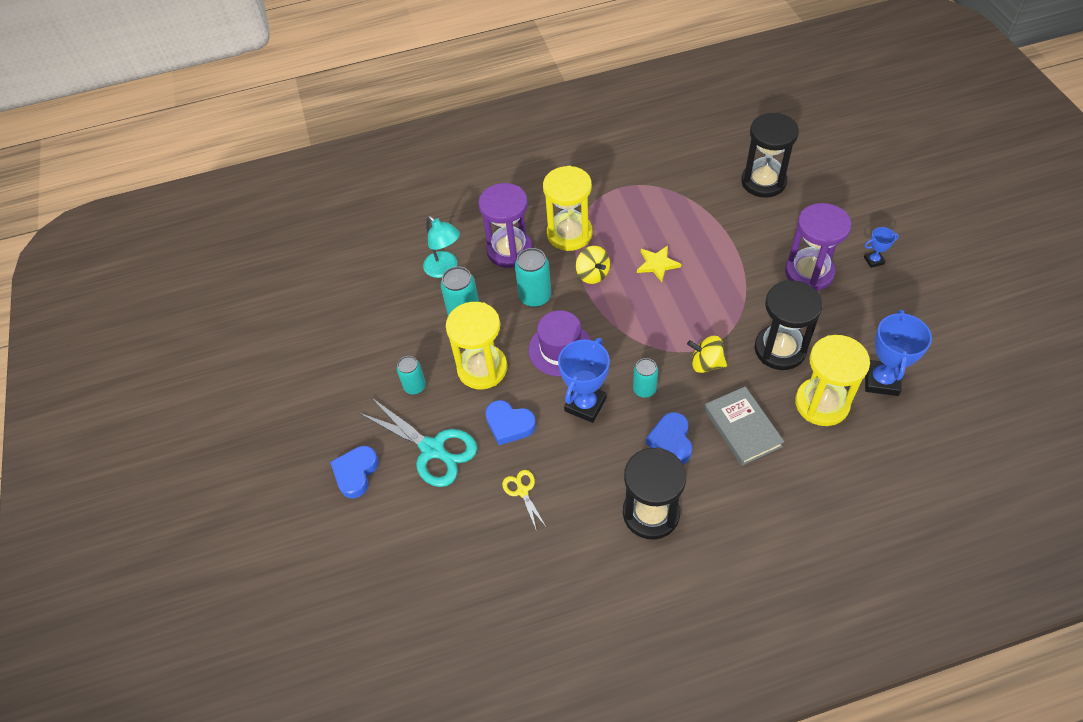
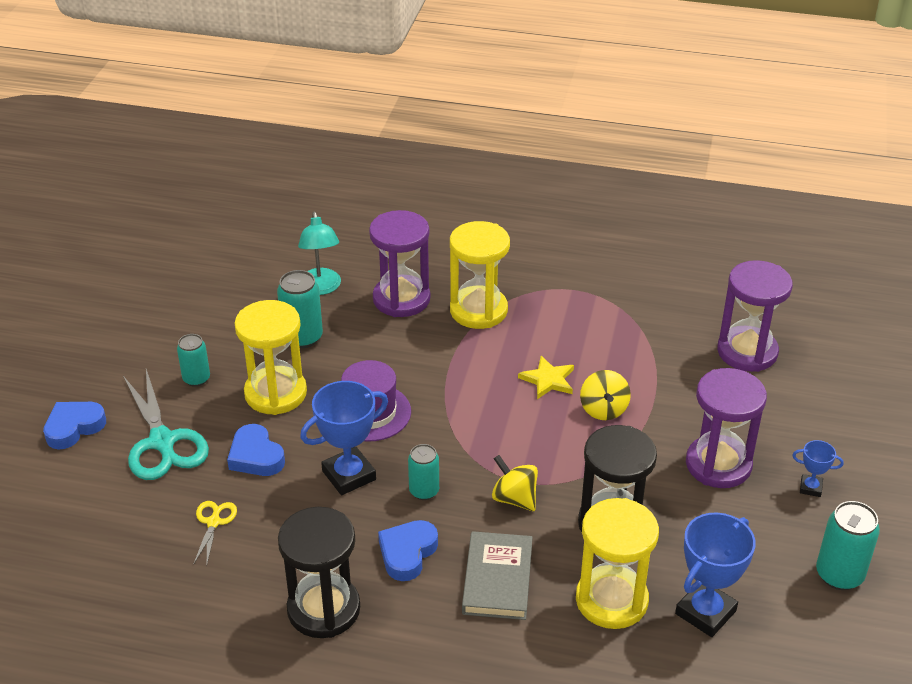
camera: 25 degrees right, 15 degrees down
turquoise can [515,248,551,307] -> turquoise can moved to [816,501,880,590]
yellow spinning top [576,246,610,284] -> yellow spinning top moved to [580,370,631,420]
black hourglass [741,113,799,198] -> purple hourglass [717,260,793,372]

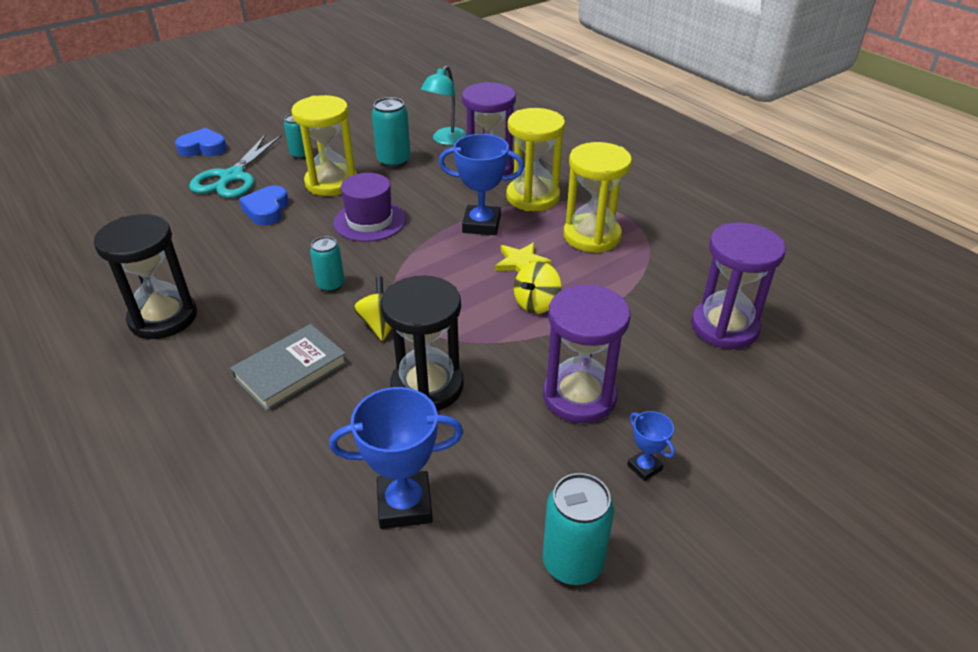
camera: 40 degrees right, 0 degrees up
yellow scissors [193,501,237,565] -> none
blue trophy [300,381,388,495] -> blue trophy moved to [439,134,524,235]
blue heart [378,520,438,581] -> none
yellow hourglass [576,498,659,629] -> yellow hourglass moved to [563,142,632,253]

